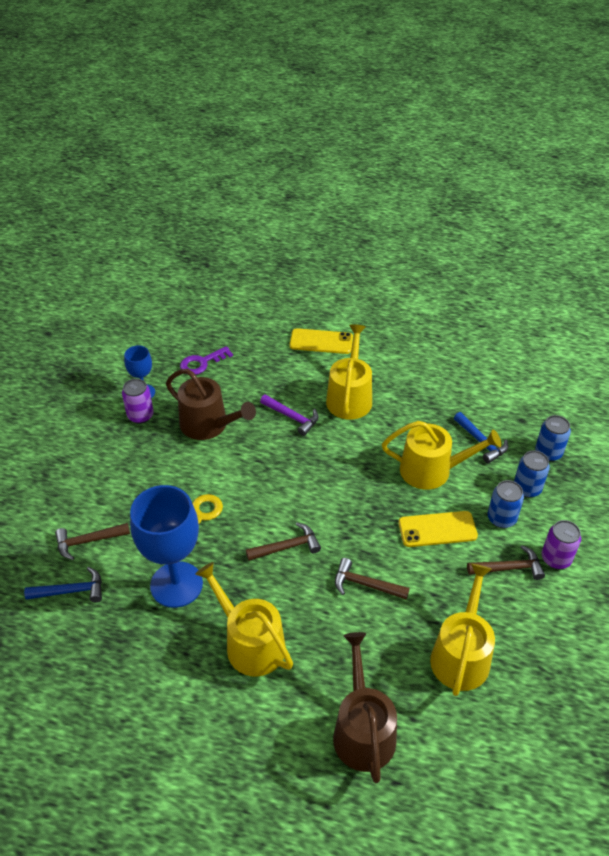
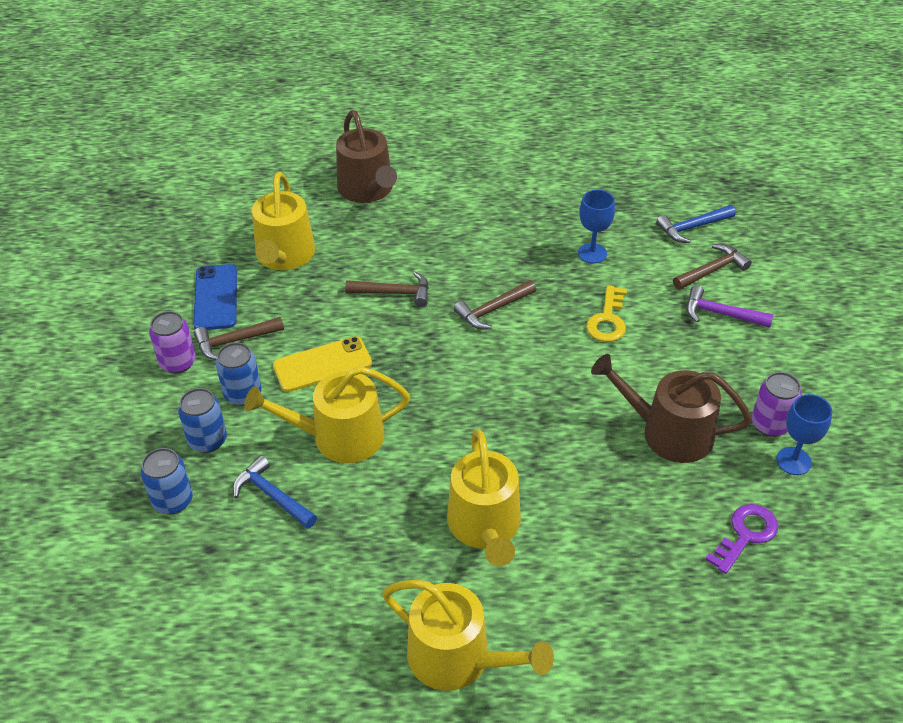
camera: 165 degrees right, 0 degrees up
blue goblet [130,485,203,608] -> blue goblet [578,190,615,263], size x0.51
yellow watering can [195,562,293,676] -> yellow watering can moved to [382,580,554,691]
purple hammer [260,394,319,436] -> purple hammer moved to [687,285,774,328]
yellow phone [290,328,353,354] -> none
none -> blue phone [193,264,237,330]

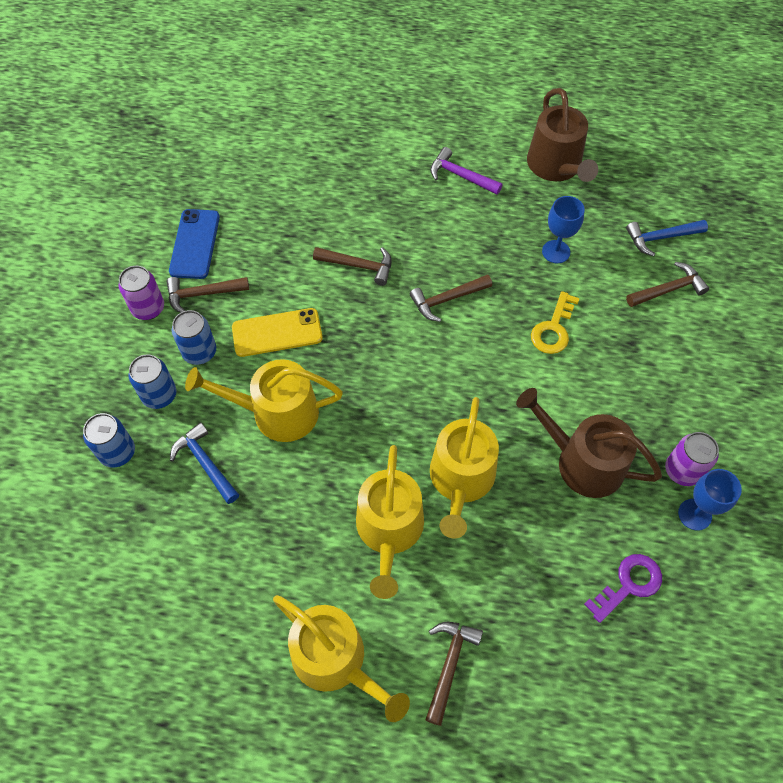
camera: 10 degrees right, 15 degrees up
yellow watering can [252,172,315,270] -> yellow watering can moved to [430,397,499,539]
brown watering can [336,110,397,203] -> brown watering can moved to [527,88,598,182]
purple hammer [687,285,774,328] -> purple hammer moved to [430,147,502,194]
none -> brown hammer [425,622,483,726]

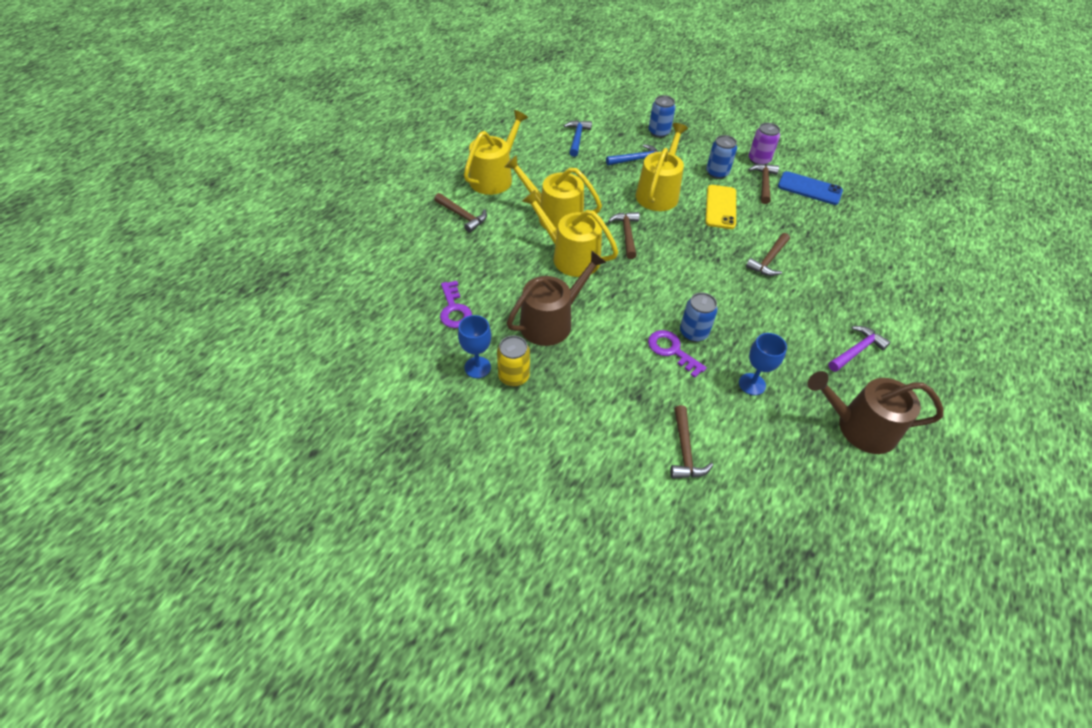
camera: 110 degrees right, 10 degrees down
blue can [129,354,176,409] -> blue can moved to [680,292,718,342]
yellow watering can [273,595,410,722] -> yellow watering can turned 150 degrees clockwise [464,110,528,195]
brown hammer [410,274,492,322] -> brown hammer moved to [608,212,640,259]
yellow key [531,291,580,354] -> purple key [648,330,707,378]
blue hammer [626,220,708,256] -> blue hammer moved to [564,120,592,157]
purple can [665,432,719,486] -> yellow can [497,336,530,387]

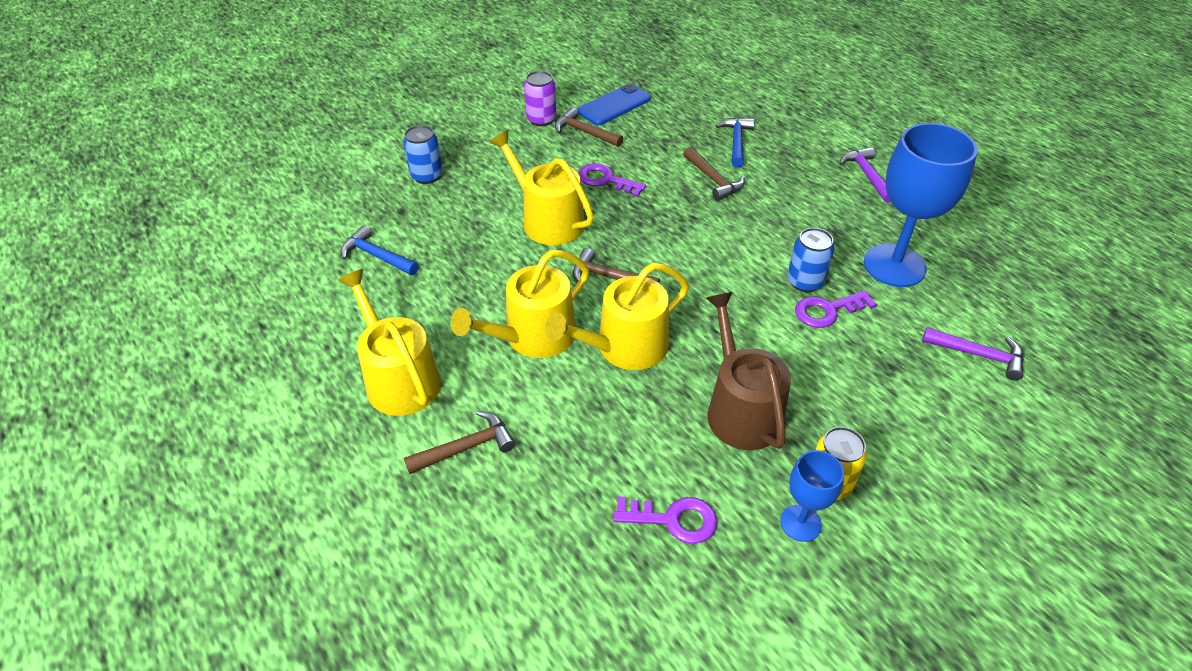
camera: 65 degrees left, 5 degrees down
blue hammer [606,144,658,165] -> blue hammer moved to [716,118,754,168]
brown hammer [670,405,713,479] -> purple hammer [922,327,1024,381]
yellow phone [705,185,736,229] -> purple key [578,163,646,197]
blue can [706,135,737,179] -> none
blue goblet [739,333,787,395] -> blue goblet [864,123,978,287], size x1.95
brown watering can [807,371,944,454] -> none

